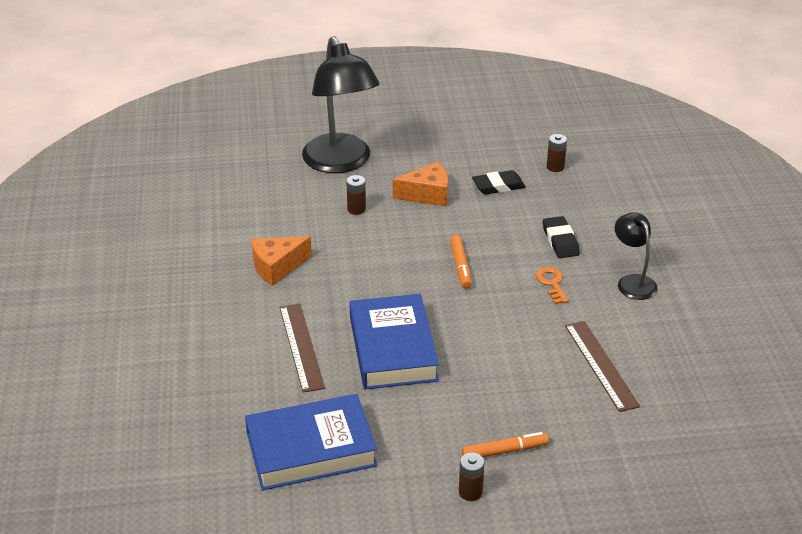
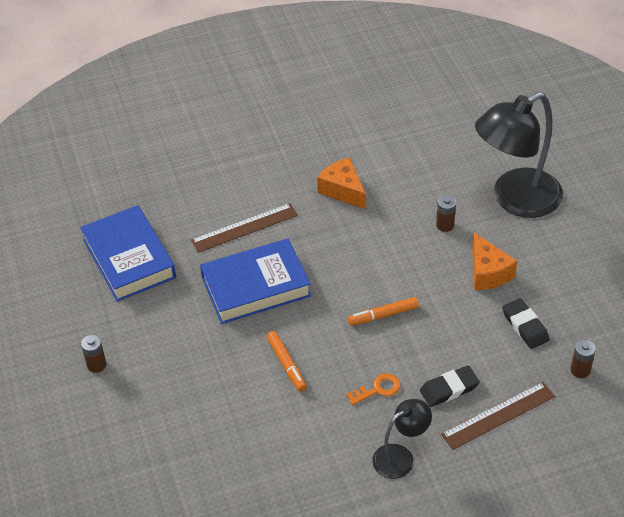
camera: 80 degrees right, 10 degrees up
orange marker [462,432,549,457] -> orange marker moved to [267,331,307,391]
brown ruler [565,321,640,412] -> brown ruler moved to [441,382,555,450]

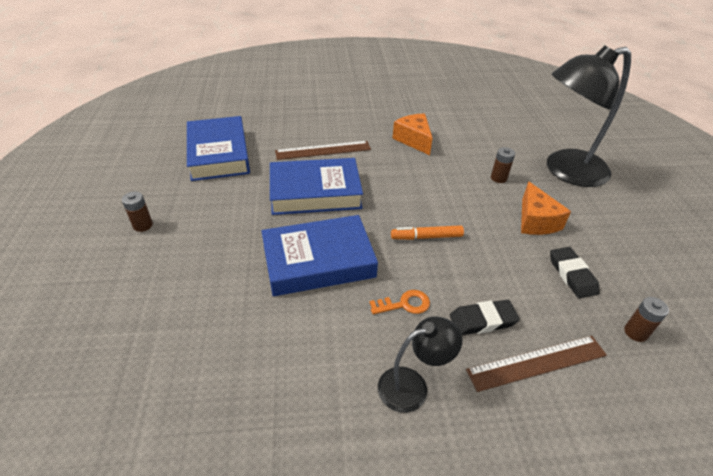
camera: 10 degrees right, 5 degrees down
orange marker [267,331,307,391] -> blue book [261,215,378,296]

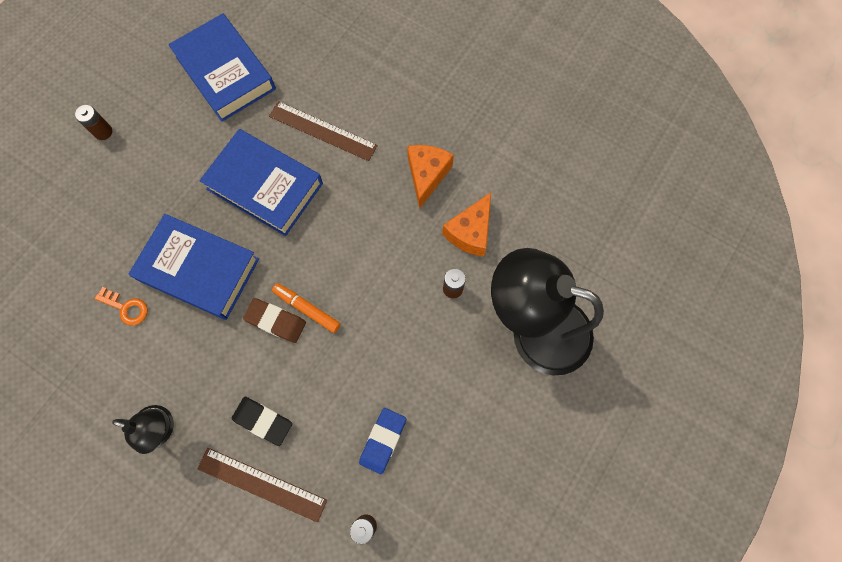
camera: 40 degrees right, 30 degrees up
blue book [187,116,250,181] -> blue book turned 60 degrees counterclockwise [168,13,276,122]
orange key [369,290,430,315] -> orange key moved to [94,287,148,325]
orange cheese [521,181,571,235] -> orange cheese moved to [442,192,491,257]
black eraser [550,247,600,298] -> blue eraser [359,408,406,474]
none -> brown eraser [243,298,306,343]

